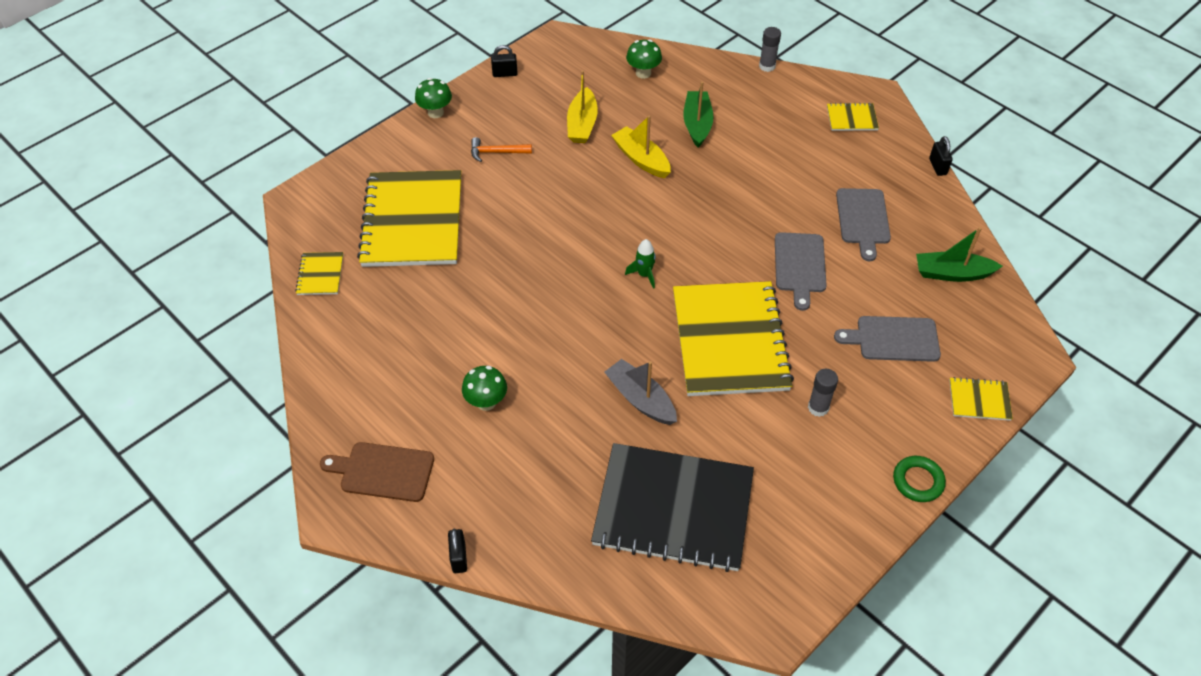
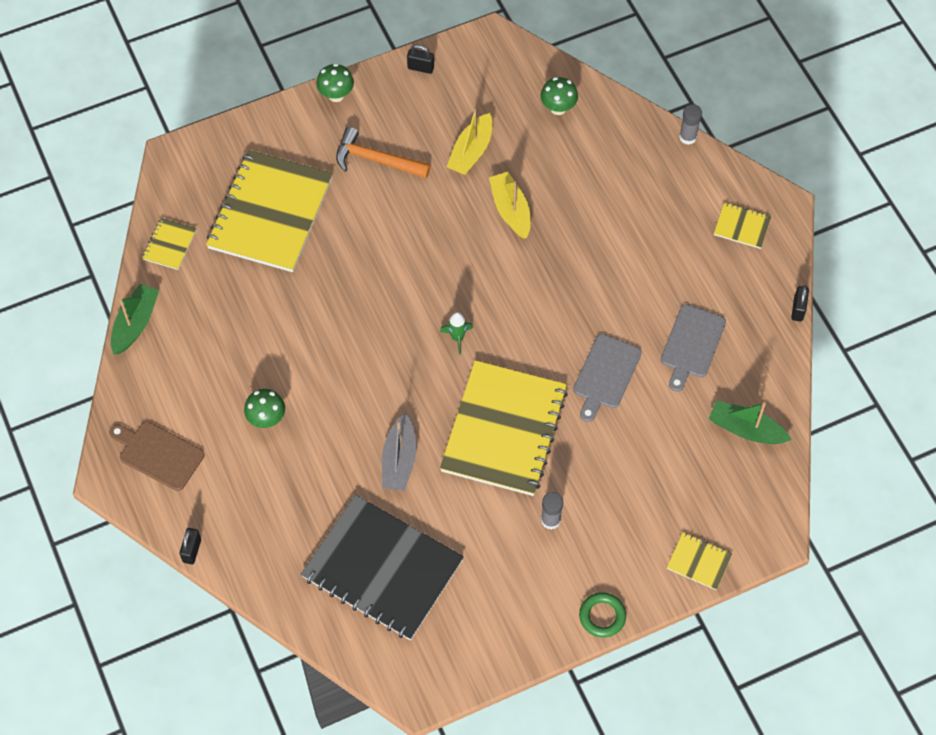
camera: 20 degrees right, 10 degrees up
orange hammer [471,137,532,162] -> orange hammer [336,127,431,178], size x1.55
grey boat [604,359,677,425] -> grey boat turned 150 degrees counterclockwise [382,413,416,491]
green boat [683,82,714,148] -> green boat moved to [111,284,159,354]
grey cutting board [834,316,941,362] -> none

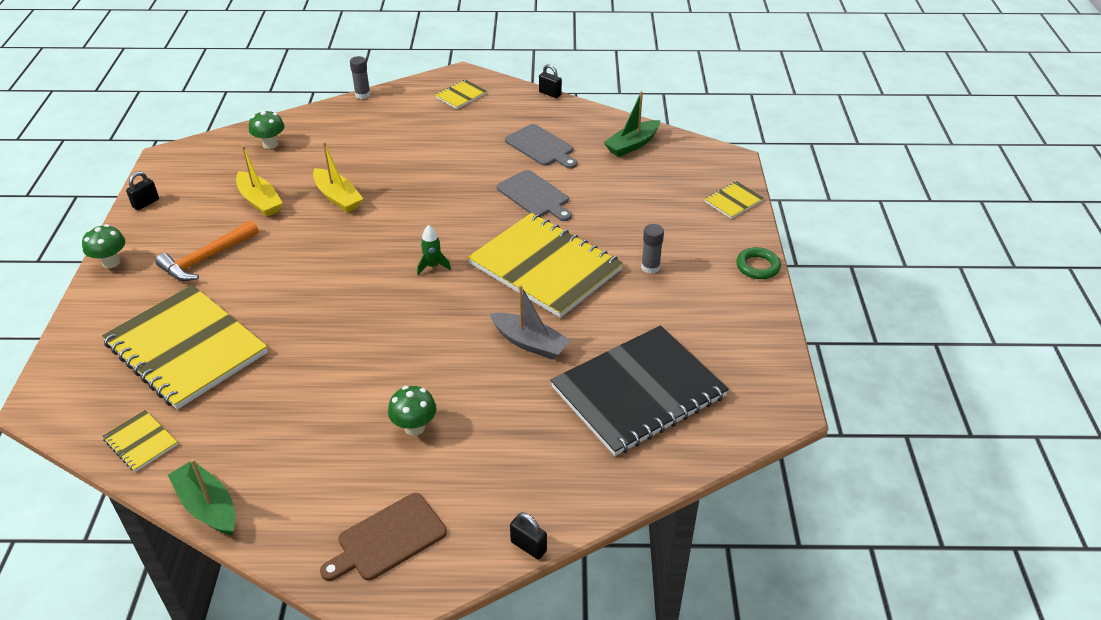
camera: 65 degrees left, 20 degrees down
yellow boat [489,172,531,239] -> yellow boat turned 135 degrees counterclockwise [313,142,363,213]

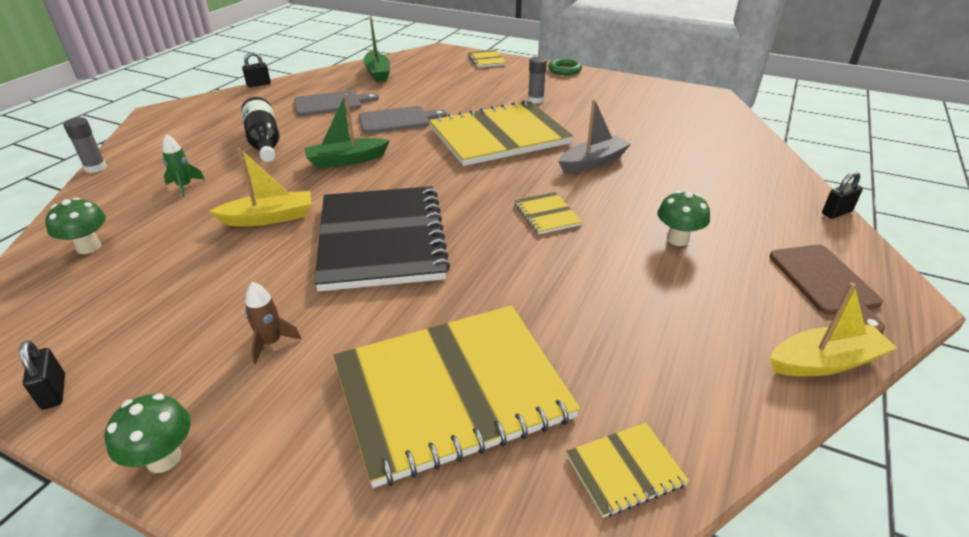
camera: 65 degrees left, 5 degrees down
orange hammer [155,220,259,281] -> brown rocket [245,282,301,364]
green boat [168,459,236,535] -> green boat moved to [304,94,390,168]
yellow boat [236,145,283,216] -> yellow boat moved to [770,283,897,376]
green rocket [417,225,451,275] -> green rocket moved to [162,134,205,197]
yellow notebook [435,79,487,109] -> yellow notebook moved to [514,192,582,234]
black notebook [550,325,729,456] -> black notebook moved to [314,186,450,292]
none -> black bottle [241,97,279,162]

